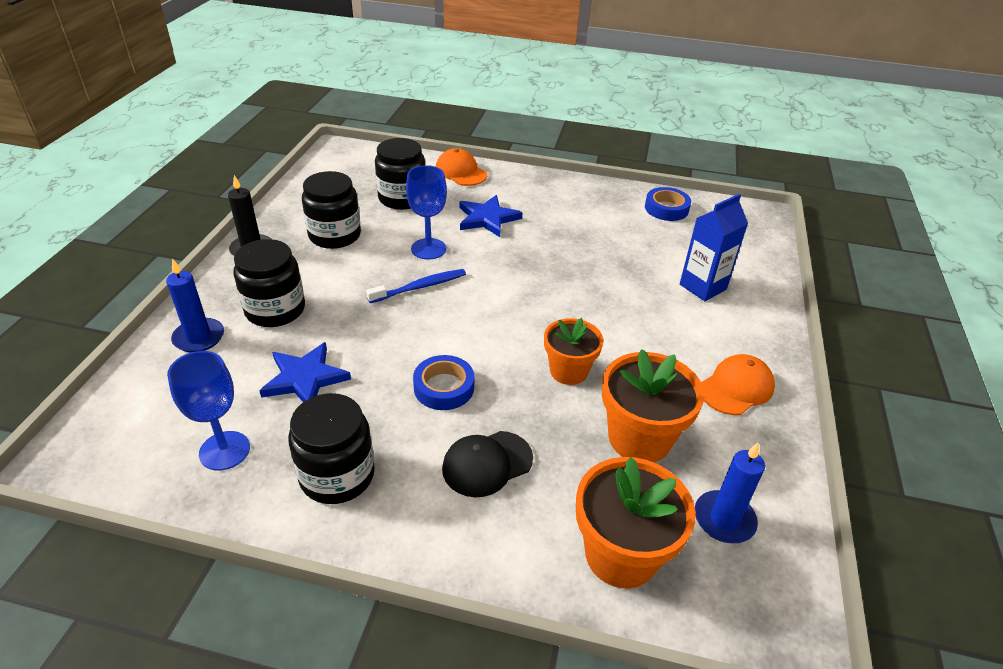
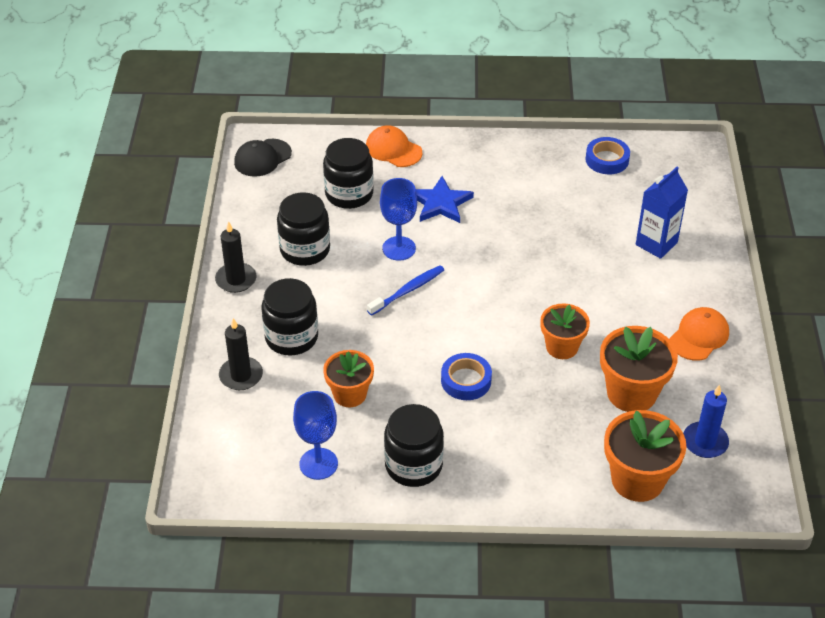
camera: 10 degrees left, 5 degrees up
blue candle [166,258,224,352] -> black candle [219,318,263,390]
blue star [259,342,351,402] -> orange flower pot [323,350,374,407]
black cap [442,431,533,497] -> black cap moved to [234,139,292,177]

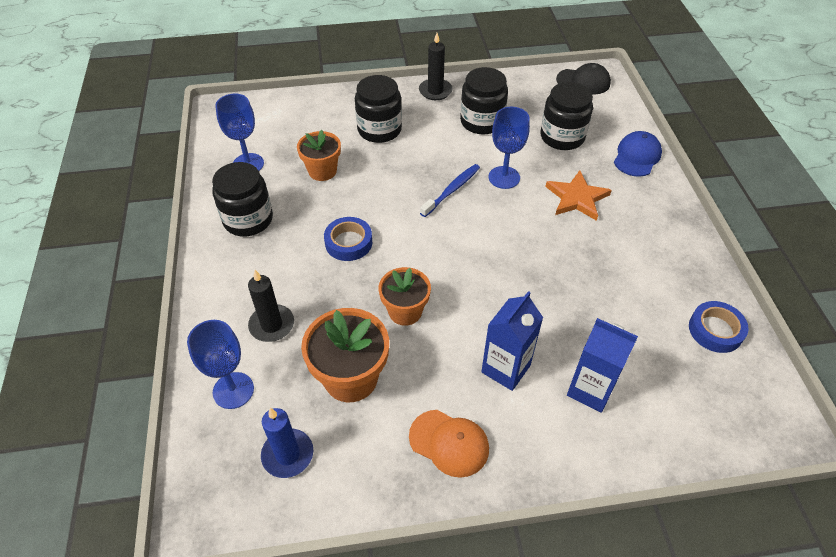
camera: 80 degrees right, 5 degrees up
black candle [219,318,263,390] -> black candle moved to [248,270,294,342]
black cap [234,139,292,177] -> black cap turned 150 degrees clockwise [556,63,611,94]
orange cap [366,126,422,167] -> blue cap [614,131,662,177]
blue toothbrush [367,265,444,316] -> blue toothbrush turned 90 degrees counterclockwise [420,164,480,217]
blue star [416,176,474,223] -> orange star [545,170,612,221]
orange flower pot [604,410,686,502] -> blue goblet [187,320,254,409]
none -> blue carton [481,291,543,391]

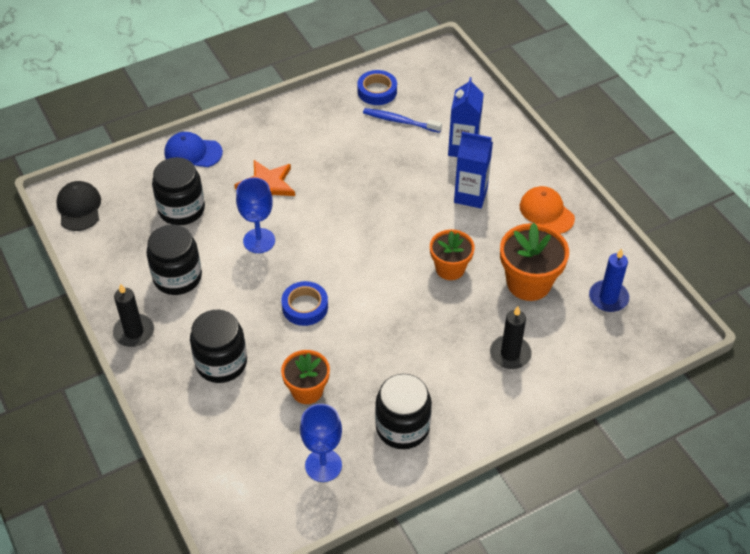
camera: 110 degrees left, 0 degrees up
blue goblet [187,320,254,409] -> none
blue tape [324,217,372,261] -> blue tape moved to [281,281,328,326]
orange cap [409,410,489,478] -> orange cap turned 45 degrees counterclockwise [520,186,575,234]
blue toothbrush [420,164,480,217] -> blue toothbrush moved to [363,108,442,133]

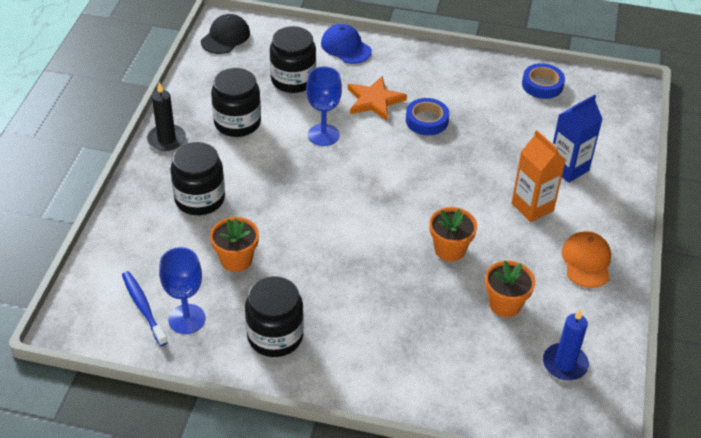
camera: 40 degrees right, 5 degrees down
blue tape [281,281,328,326] -> blue tape moved to [406,98,449,135]
blue toothbrush [363,108,442,133] -> blue toothbrush moved to [122,271,168,346]
blue carton [454,132,493,208] -> orange carton [511,130,566,222]
black candle [490,306,532,369] -> none
orange flower pot [500,223,569,301] -> orange flower pot [485,261,535,317], size x0.66

